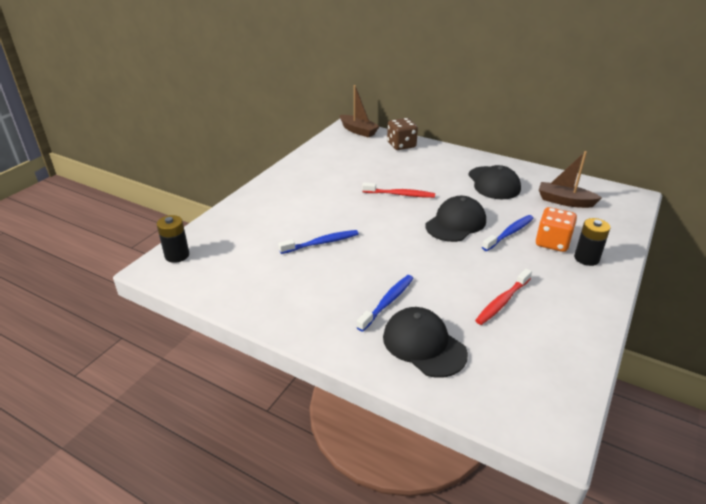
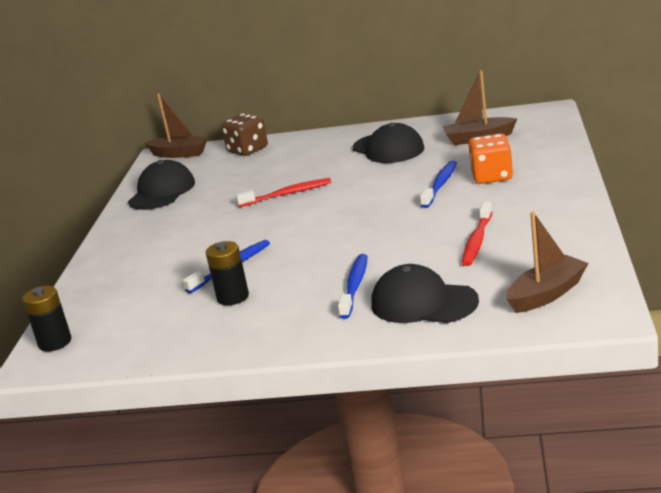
camera: 20 degrees left, 10 degrees down
black cap [425,196,486,242] -> black cap moved to [128,160,195,210]
black battery [574,218,610,266] -> black battery moved to [206,241,249,305]
none -> brown boat [506,212,588,313]

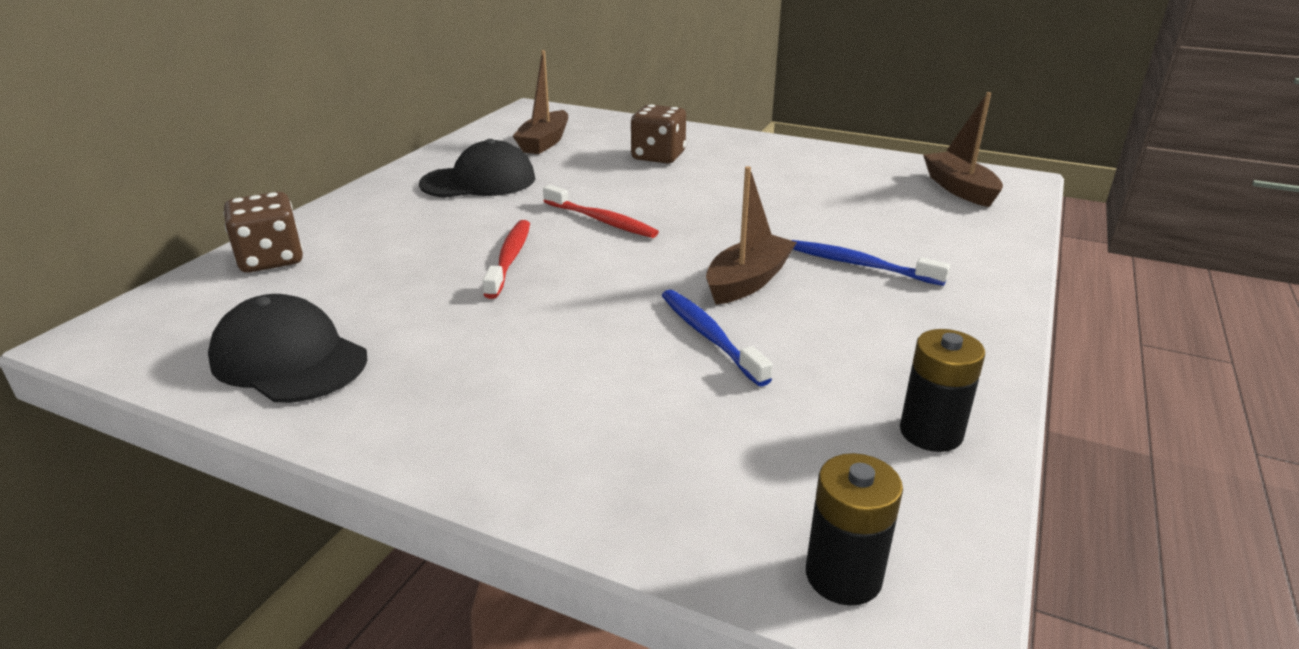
camera: 75 degrees left, 5 degrees up
brown boat [144,93,208,158] -> brown boat moved to [706,166,797,305]
black battery [206,241,249,305] -> black battery moved to [900,329,985,452]
black cap [371,264,479,323] -> none
blue toothbrush [420,161,457,208] -> none
red toothbrush [462,202,492,266] -> red toothbrush moved to [543,185,659,238]
orange dice [468,134,513,184] -> brown dice [631,104,686,163]

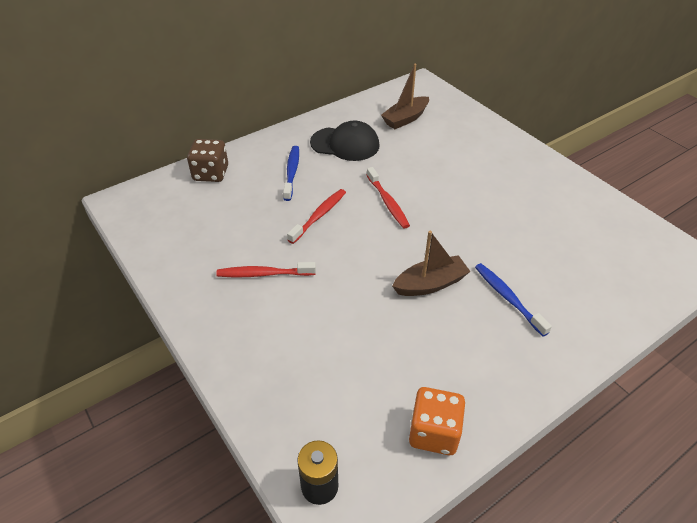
camera: 30 degrees right, 15 degrees up
black cap [208,294,367,403] -> none
brown dice [631,104,686,163] -> none
blue toothbrush [661,290,773,386] -> blue toothbrush moved to [283,146,299,201]
black battery [900,329,985,452] -> orange dice [409,387,466,455]
brown boat [923,92,1003,207] -> none
none -> red toothbrush [216,262,316,277]

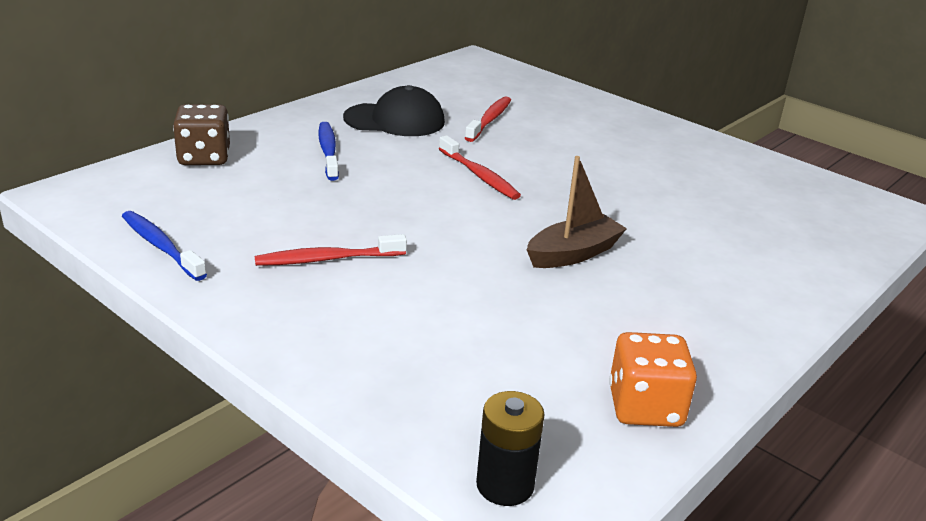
camera: 15 degrees left, 15 degrees down
red toothbrush [287,189,346,244] -> red toothbrush moved to [465,96,511,142]
brown boat [381,64,429,129] -> none
blue toothbrush [475,263,552,336] -> blue toothbrush moved to [122,211,207,281]

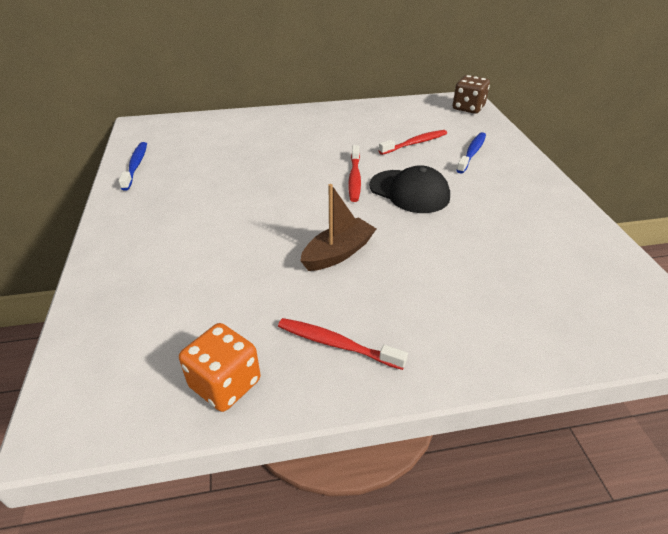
camera: 40 degrees right, 10 degrees up
brown dice [173,104,230,165] -> brown dice moved to [453,75,490,114]
red toothbrush [255,234,407,266] -> red toothbrush moved to [278,318,408,370]
blue toothbrush [318,122,339,181] -> blue toothbrush moved to [456,132,486,174]
black cap [343,85,445,136] -> black cap moved to [369,165,450,213]
black battery [476,391,545,506] -> none
brown boat [527,156,627,268] -> brown boat turned 45 degrees counterclockwise [300,184,376,271]

